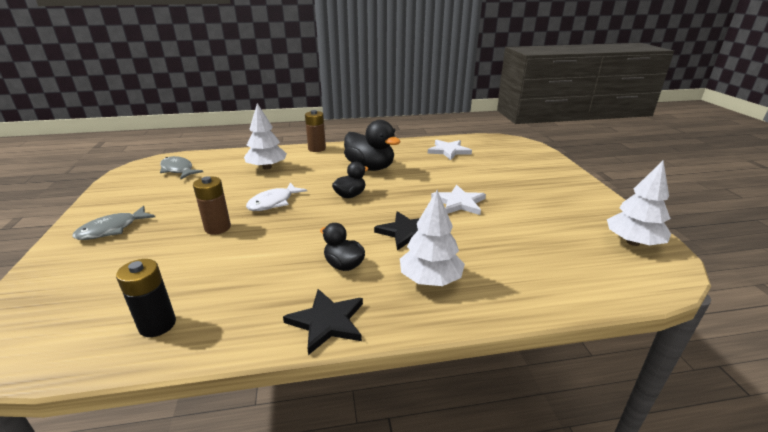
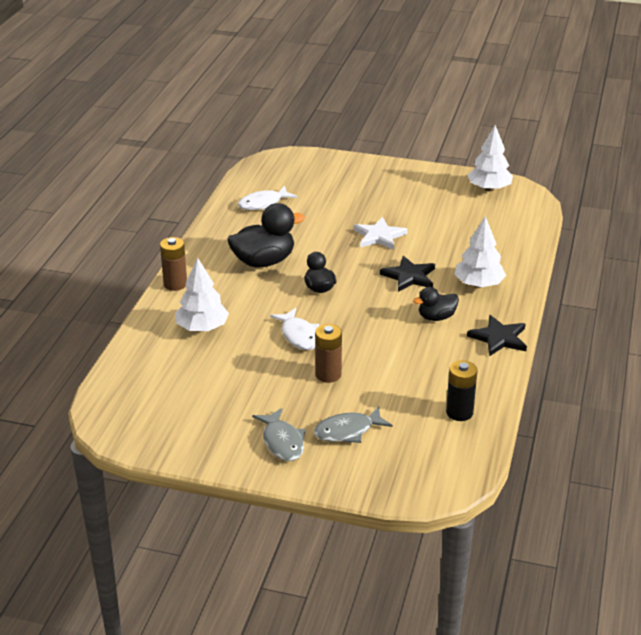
camera: 65 degrees left, 5 degrees up
grey fish [160,156,203,179] -> grey fish moved to [314,406,393,443]
white star [428,140,472,160] -> white fish [238,186,297,210]

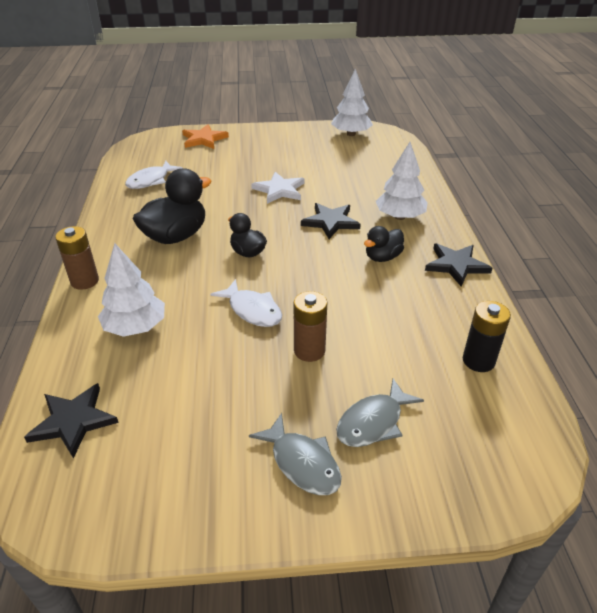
camera: 20 degrees left, 5 degrees up
none -> black star [24,383,119,458]
none -> orange star [182,124,229,149]

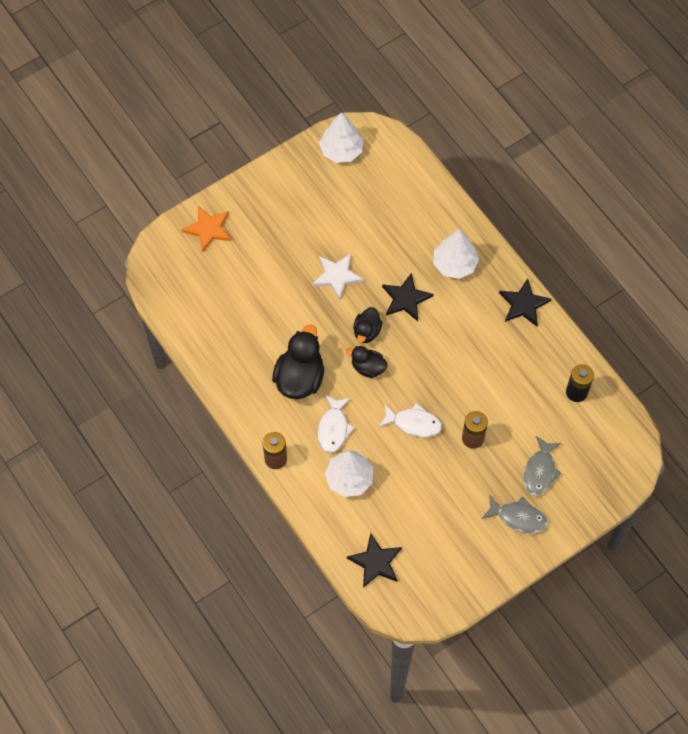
camera: 30 degrees left, 25 degrees up
white fish [125,161,183,189] -> white fish moved to [317,395,354,453]
black duck [364,226,404,262] -> black duck moved to [353,307,382,343]

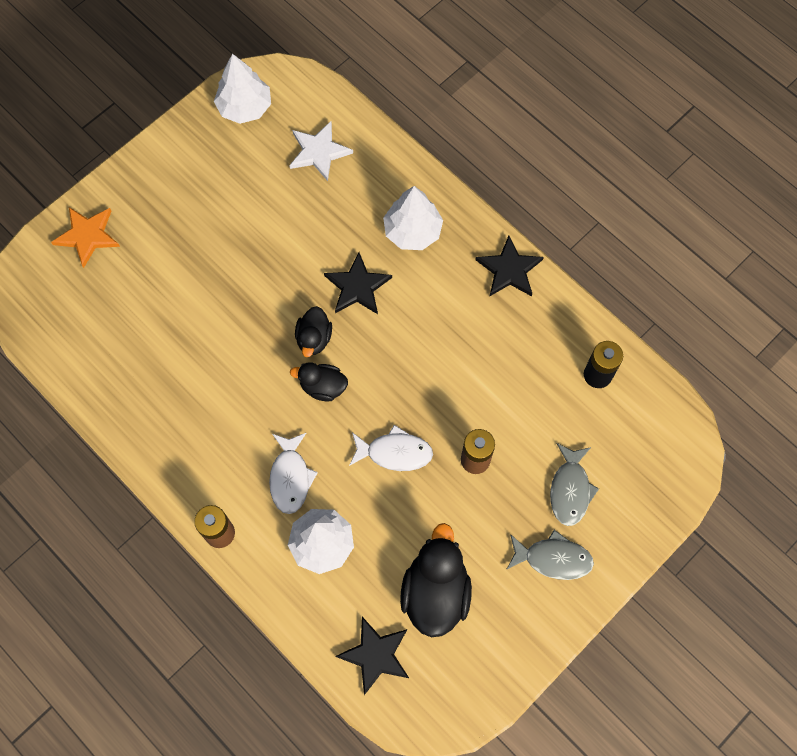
camera: 10 degrees left, 5 degrees up
black duck [272,325,324,399] -> black duck moved to [400,523,472,637]
white star [312,253,364,300] -> white star moved to [289,121,353,181]

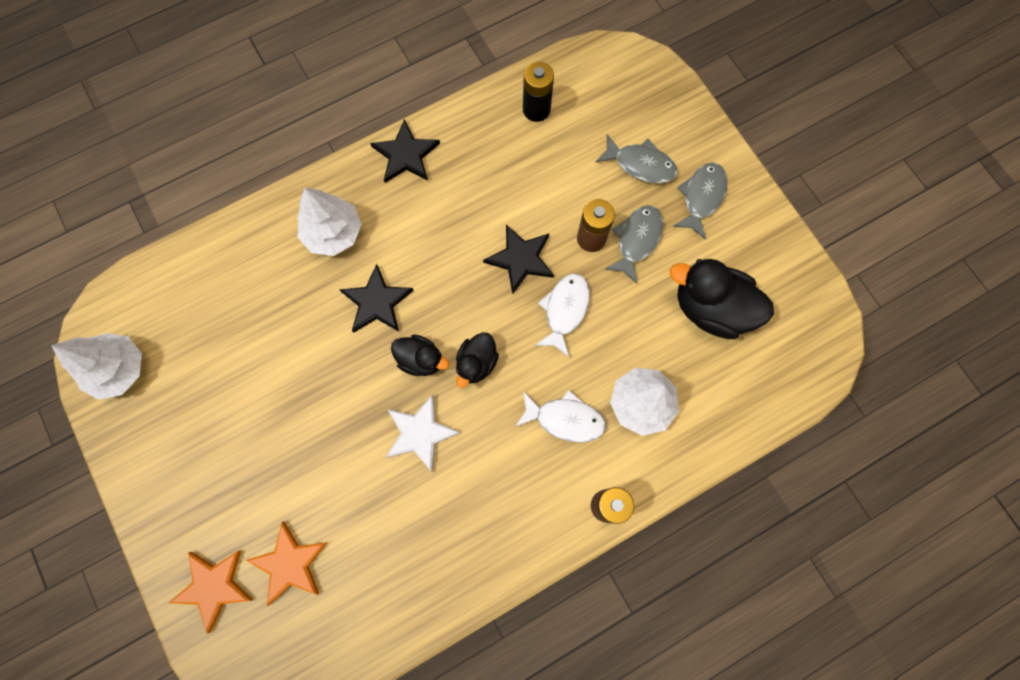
camera: 75 degrees left, 5 degrees up
white star [289,121,353,181] -> white star moved to [386,394,460,472]
black star [335,617,409,695] -> black star moved to [483,225,554,294]
none -> orange star [246,522,328,606]
none -> grey fish [605,205,663,284]

